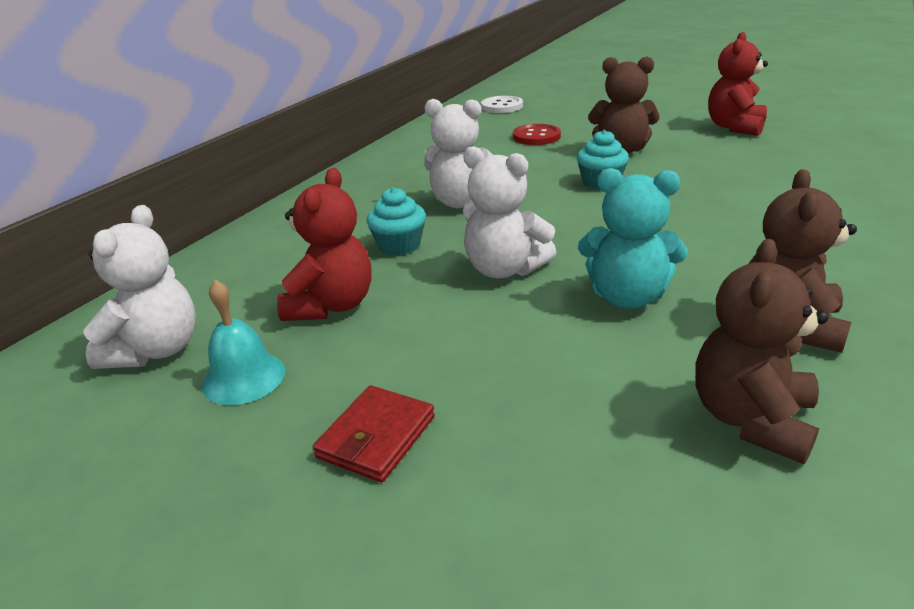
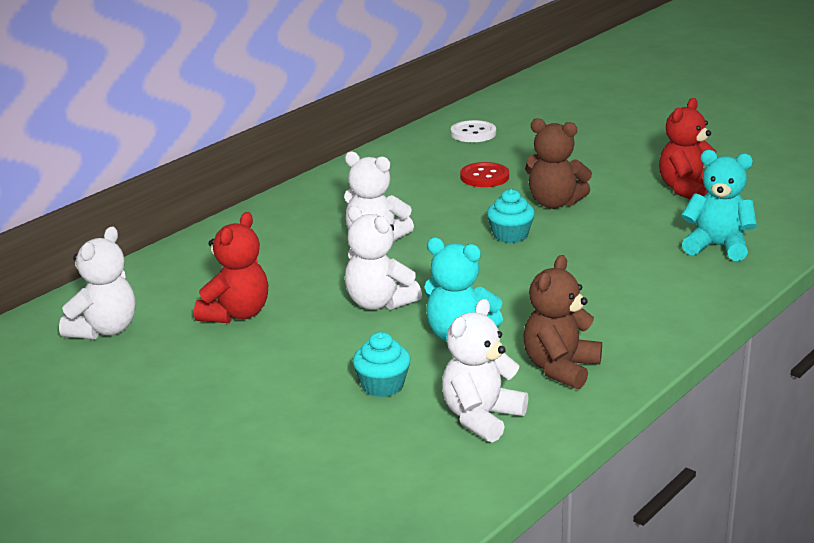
camera: 10 degrees right, 5 degrees down
turquoise bell [202,280,285,405] -> none
red wallet [313,385,435,482] -> none
turquoise cupcake [367,187,426,256] -> turquoise cupcake moved to [353,332,411,397]
brown teddy bear [695,239,828,464] -> white teddy bear [442,299,528,443]
none -> turquoise teddy bear [681,150,757,261]

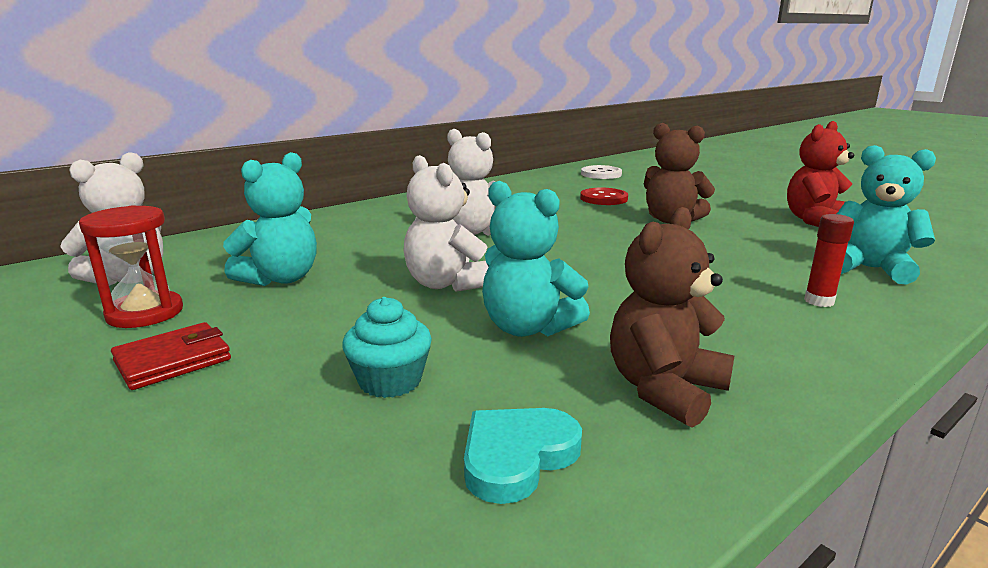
camera: 10 degrees right, 5 degrees down
red teddy bear [194,212,268,323] -> turquoise teddy bear [223,152,317,286]
white teddy bear [442,299,528,443] -> turquoise heart [464,408,582,504]
turquoise cupcake [487,189,535,243] -> none
none -> red hourglass [79,205,183,328]
none -> red wallet [111,322,231,390]
none -> red glue stick [804,214,854,307]

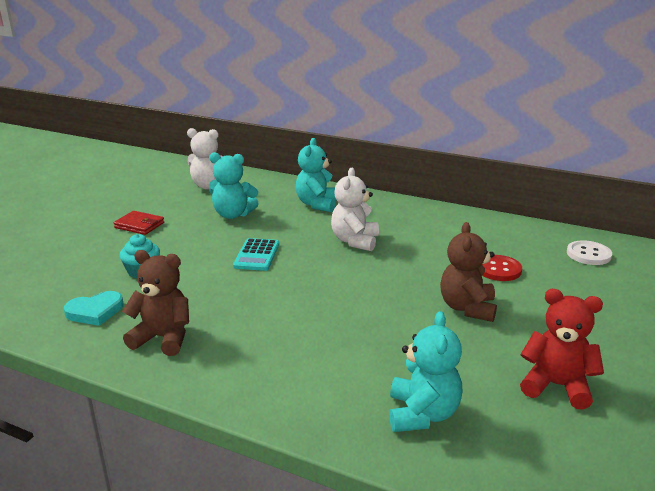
camera: 65 degrees right, 5 degrees up
red hourglass [79,205,183,328] -> none
white teddy bear [404,155,489,292] -> turquoise calculator [233,238,279,271]
turquoise heart [464,408,582,504] -> turquoise heart turned 135 degrees clockwise [64,291,124,326]
turquoise teddy bear [482,181,590,337] -> turquoise teddy bear moved to [296,138,336,212]
red glue stick [804,214,854,307] -> none

